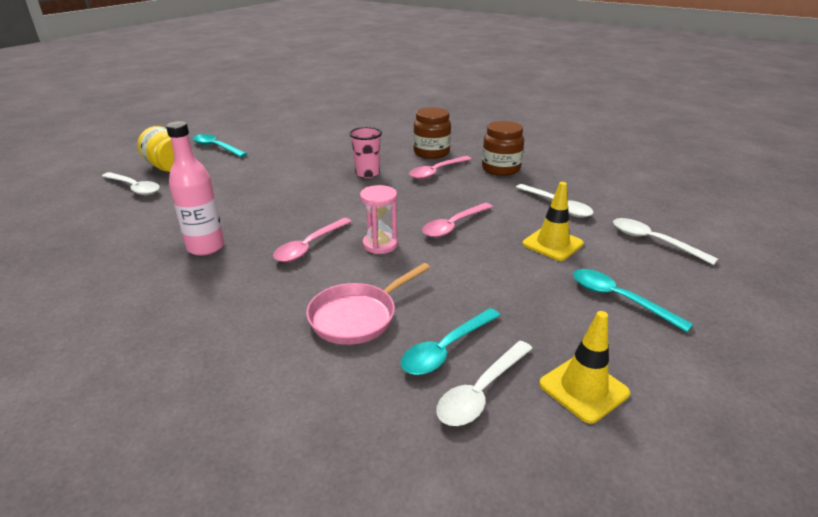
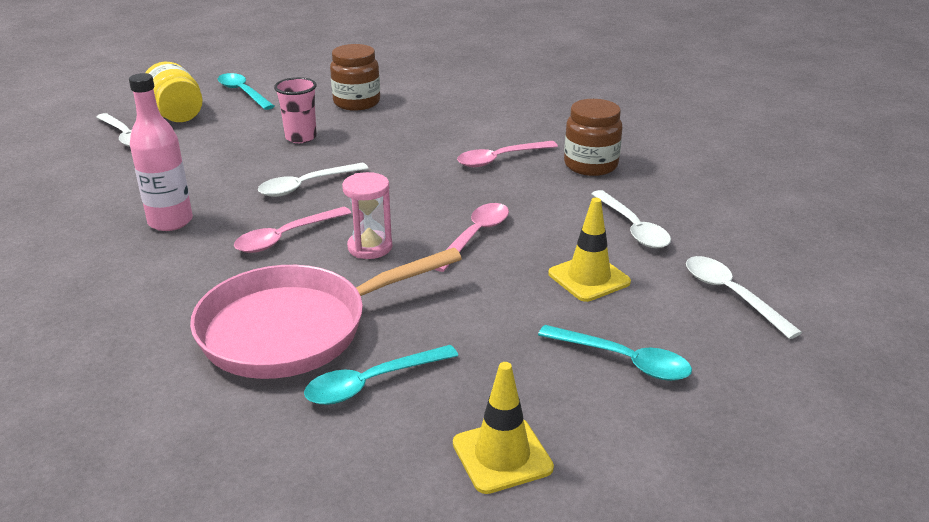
camera: 15 degrees right, 0 degrees up
pink pan [306,263,430,345] -> pink pan [190,248,462,379], size x1.60
pink cup [349,127,382,178] -> pink cup moved to [274,77,317,143]
brown jar [413,107,451,159] -> brown jar moved to [330,44,380,111]
pink spoon [422,203,493,238] -> pink spoon turned 150 degrees clockwise [434,203,509,272]
white spoon [436,341,533,426] -> white spoon moved to [258,162,369,197]
turquoise spoon [573,269,693,332] -> turquoise spoon turned 150 degrees clockwise [538,325,692,381]

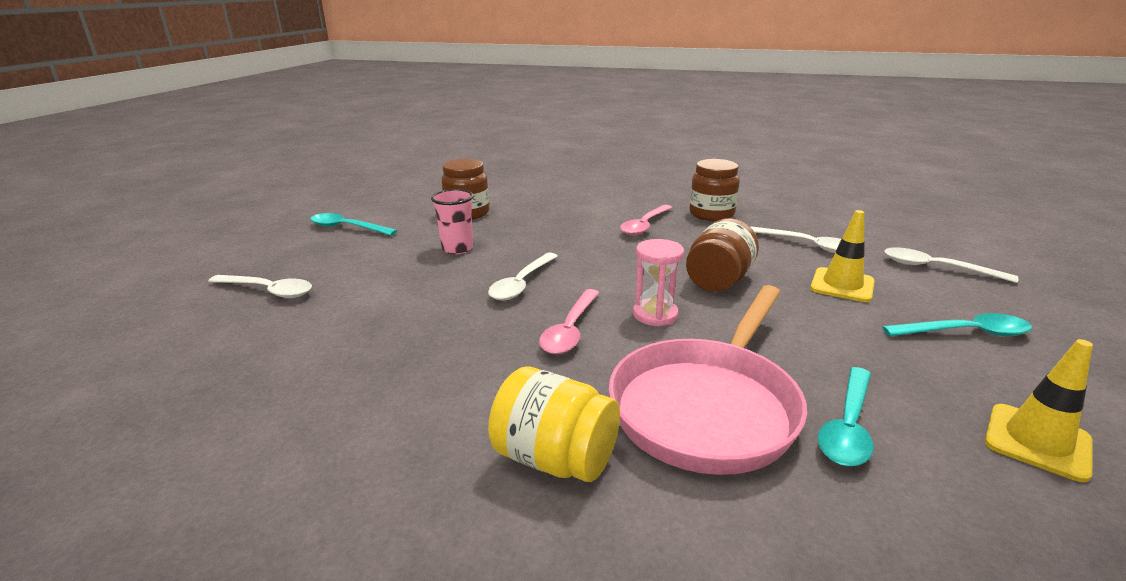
camera: 30 degrees left, 5 degrees down
pink bottle [129,73,193,231] -> none
yellow jar [145,62,203,122] -> yellow jar moved to [488,367,620,482]
pink spoon [434,203,509,272] -> brown jar [686,218,759,292]

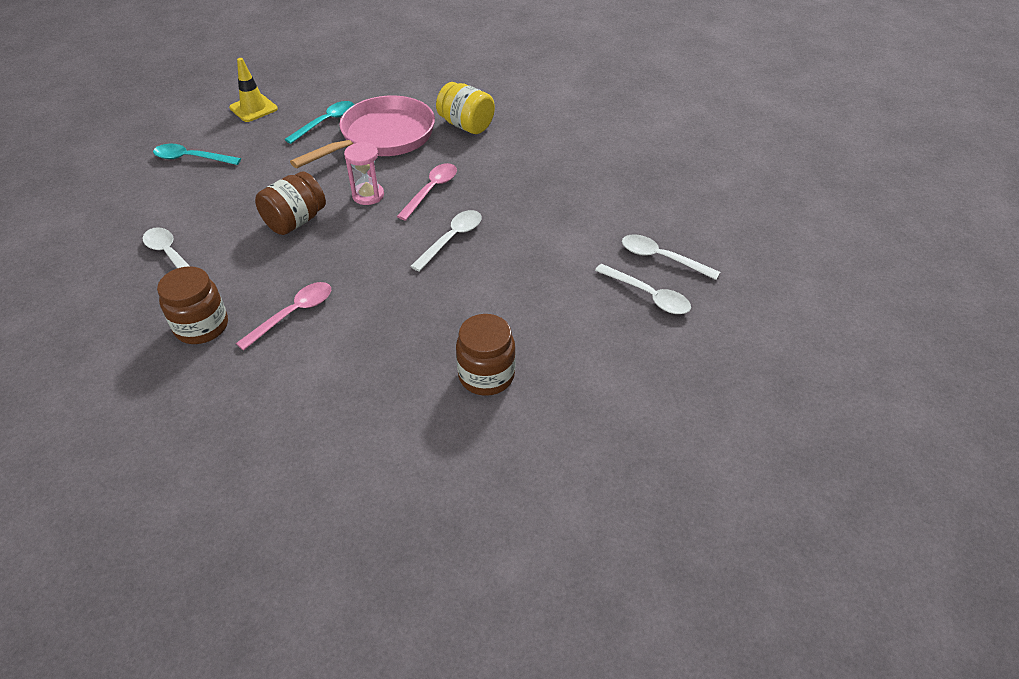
camera: 170 degrees left, 20 degrees up
turquoise spoon [310,213,397,236] -> none
pink cup [431,189,474,254] -> none
yellow traffic cone [810,210,875,302] -> none
white spoon [884,247,1018,283] -> white spoon moved to [595,264,691,314]

